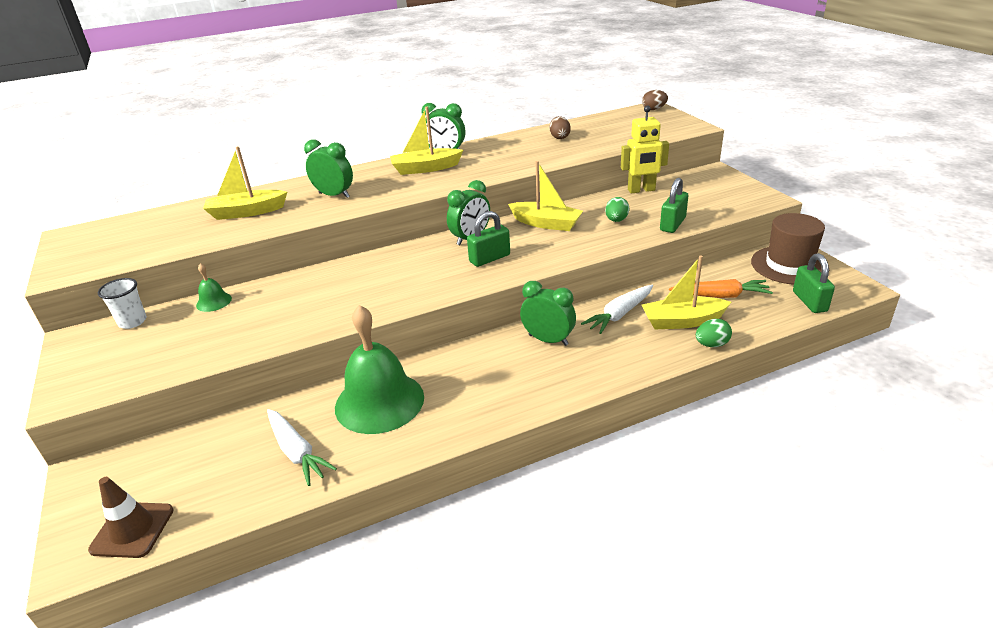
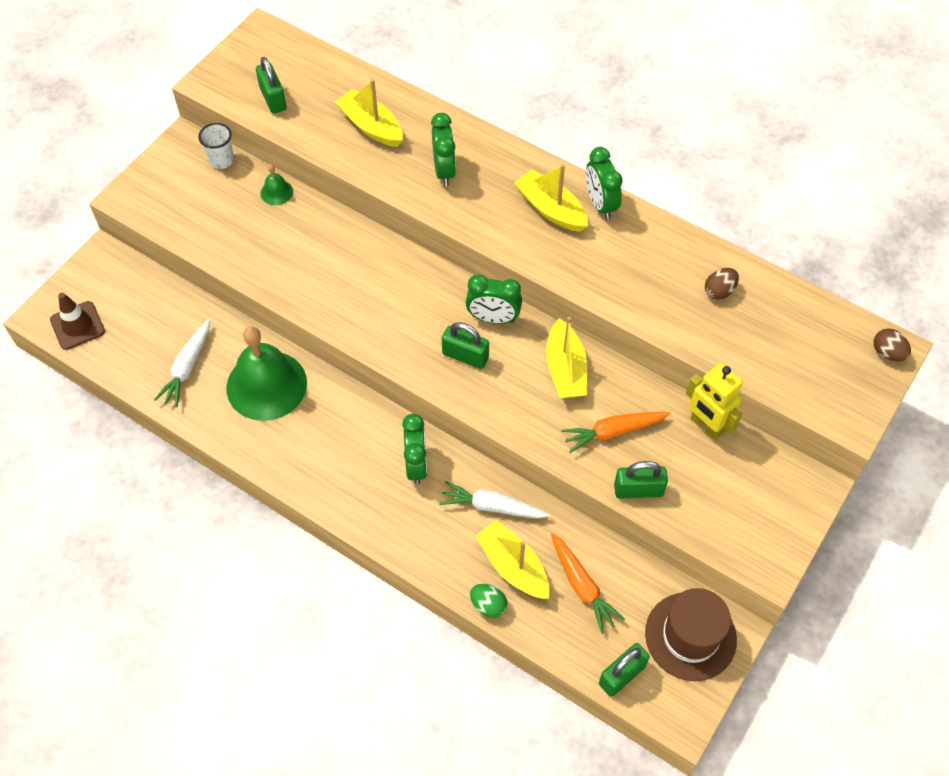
camera: 55 degrees right, 25 degrees up
green egg [605,197,629,222] -> orange carrot [561,412,670,453]
none -> green padlock [256,57,287,114]

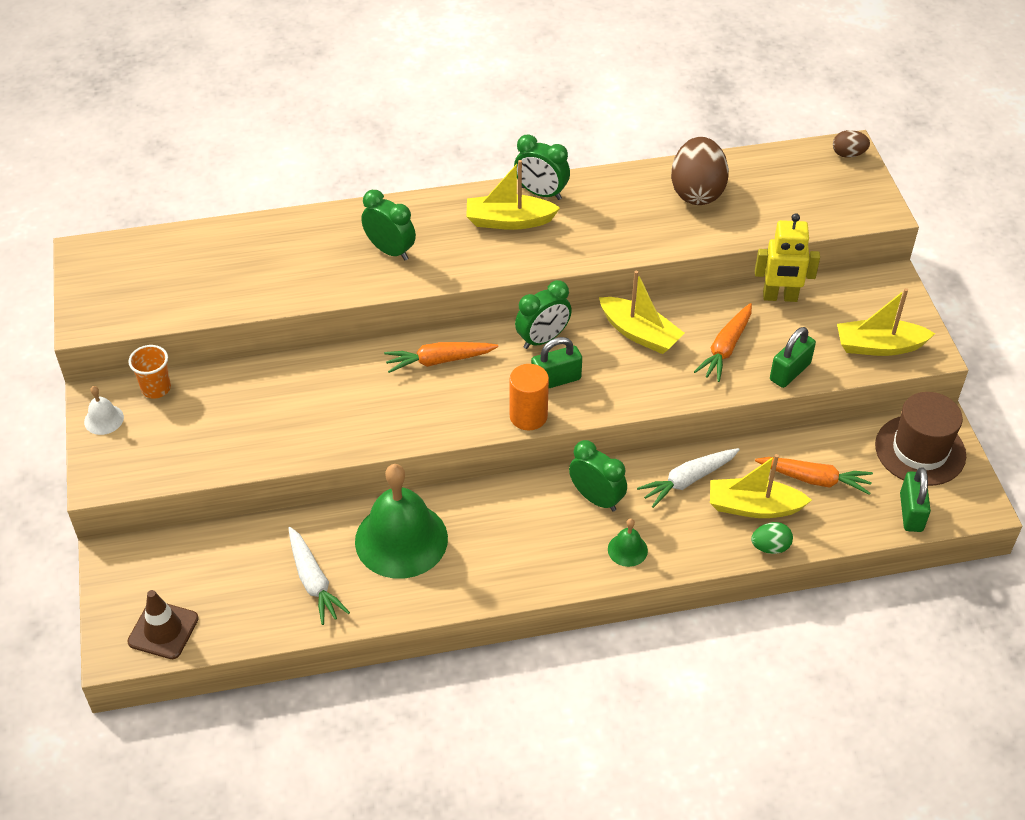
camera: 45 degrees left, 10 degrees down
white cup [198,123,234,169] -> orange cup [128,345,171,398]
green padlock [256,57,287,114] -> none
green bell [260,164,293,205] -> green bell moved to [608,519,648,567]
yellow boat [335,79,403,147] -> yellow boat moved to [837,288,935,356]
brown egg [705,268,739,300] -> brown egg [671,137,729,205], size x2.02
none -> white bell [84,386,124,435]
none -> orange carrot [384,342,499,373]
none -> orange cylinder [510,364,549,431]

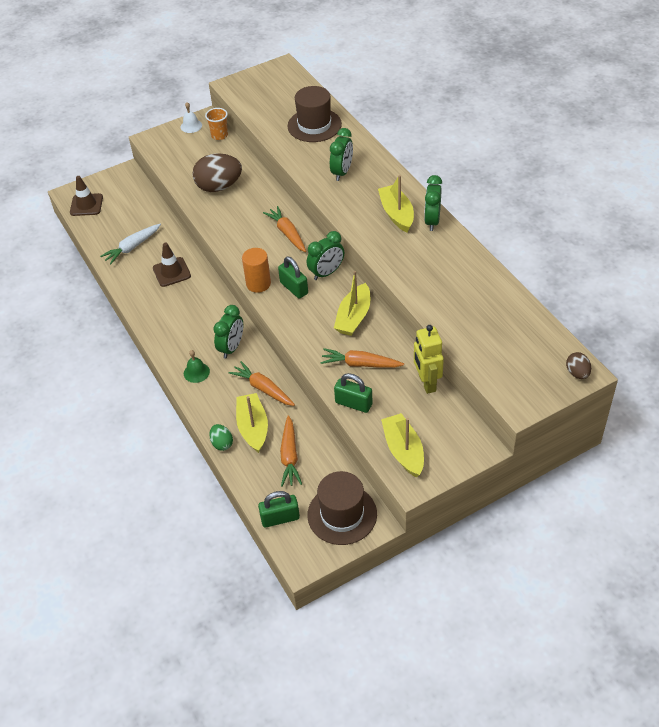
camera: 75 degrees right, 0 degrees up
green bell [355,464,448,579] -> brown traffic cone [153,243,191,287]
green clock [515,280,572,349] -> green clock turned 75 degrees counterclockwise [307,231,344,280]
white carrot [637,448,740,508] -> orange carrot [228,361,295,406]
brown egg [671,137,729,205] -> brown egg moved to [192,153,242,192]
none -> brown hat [287,86,342,142]

